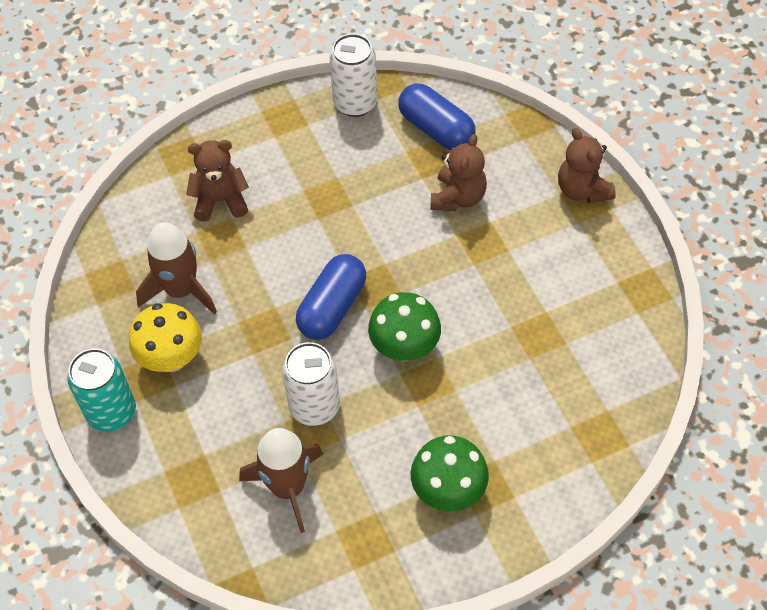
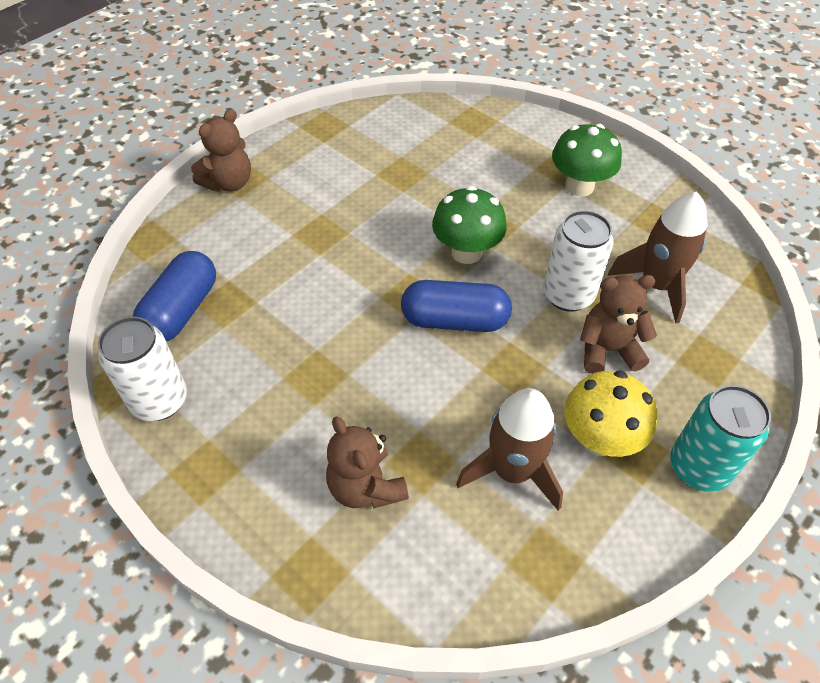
camera: 115 degrees left, 5 degrees down
brown teddy bear [431,134,487,211] -> brown teddy bear moved to [580,275,657,374]

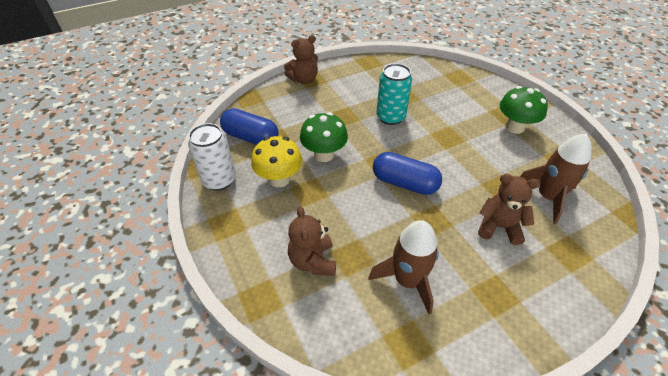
camera: 20 degrees right, 5 degrees down
blue capsule [133,251,216,342] -> blue capsule turned 75 degrees clockwise [220,108,279,145]
green mushroom [432,186,507,264] -> green mushroom moved to [300,112,348,162]
white can [543,210,614,312] -> none
yellow mushroom [564,371,657,457] -> yellow mushroom moved to [251,136,302,187]
turquoise can [670,385,771,492] -> turquoise can moved to [376,63,412,125]

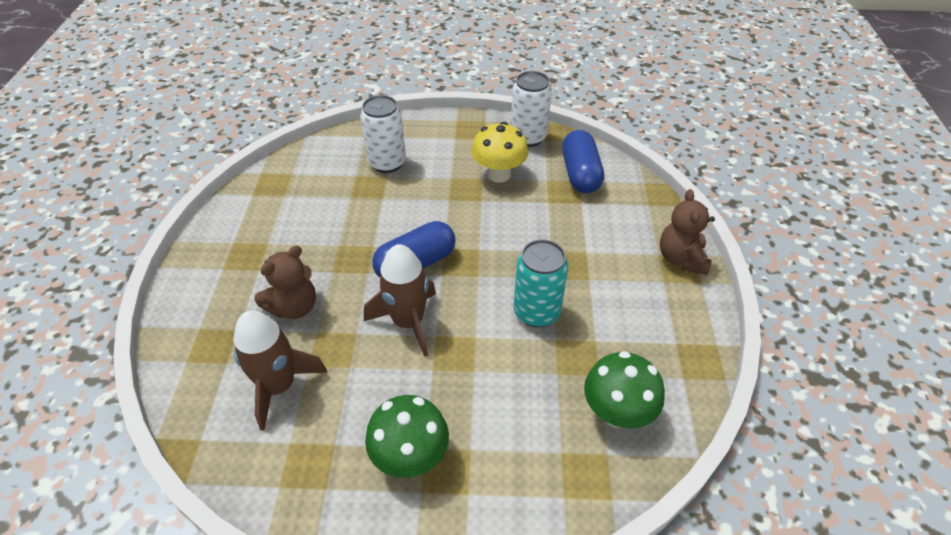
camera: 120 degrees right, 0 degrees up
blue capsule [220,108,279,145] -> blue capsule turned 60 degrees counterclockwise [562,130,604,193]
brown teddy bear [288,206,336,276] -> white can [360,95,406,173]
green mushroom [300,112,348,162] -> green mushroom moved to [584,351,665,428]
brown rocket [369,220,439,314] -> brown rocket moved to [364,244,436,357]

